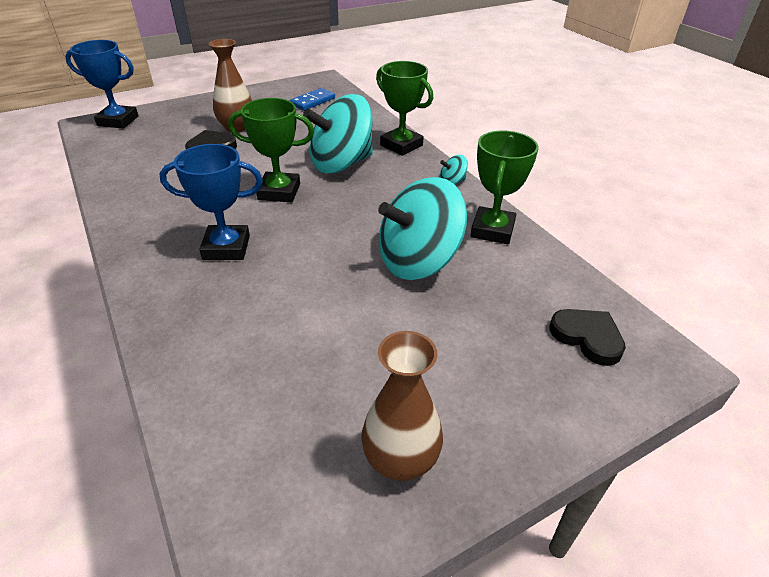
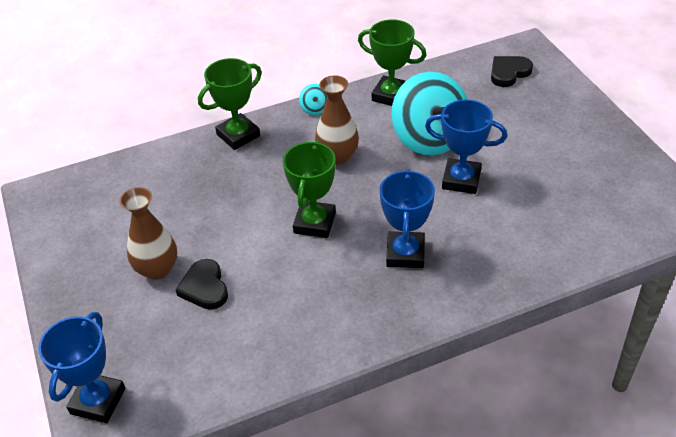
camera: 80 degrees left, 5 degrees up
blue domino [290,88,335,111] -> none
turquoise spinning top [303,94,373,174] -> none
brown vase [361,331,443,481] -> brown vase moved to [315,75,359,165]
none -> blue trophy [425,100,507,194]

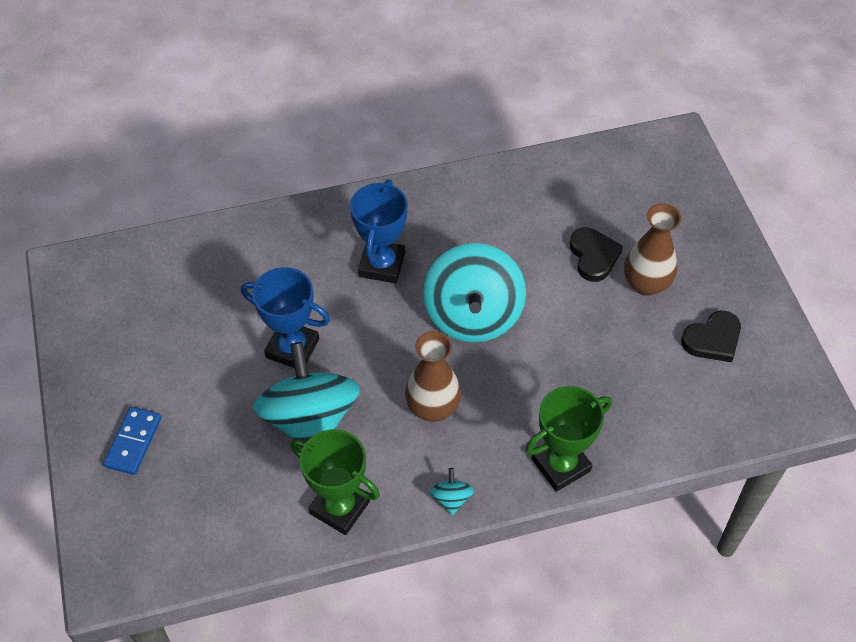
camera: 175 degrees left, 10 degrees up
blue trophy [38,312,125,423] -> none
green trophy [283,140,336,238] -> turquoise spinning top [423,243,526,343]
black heart [491,56,533,87] -> black heart moved to [681,311,741,362]
none -> blue domino [103,407,161,475]

